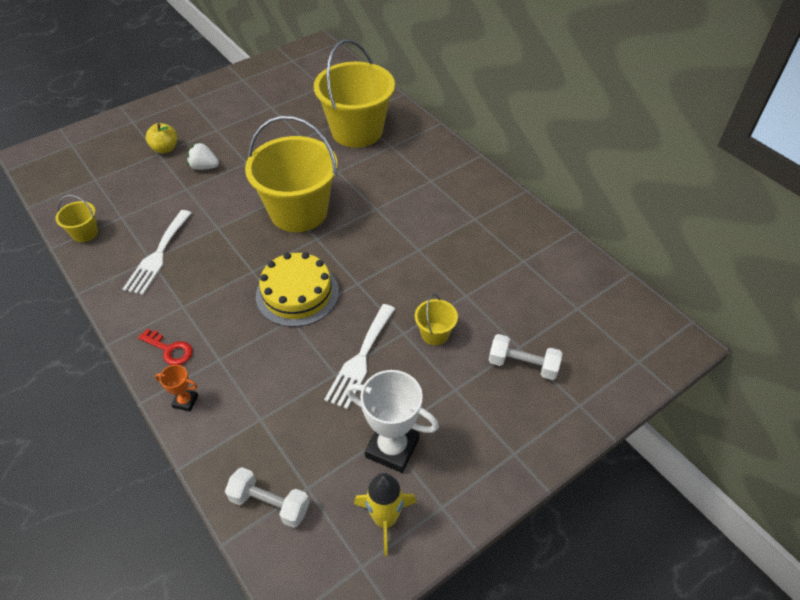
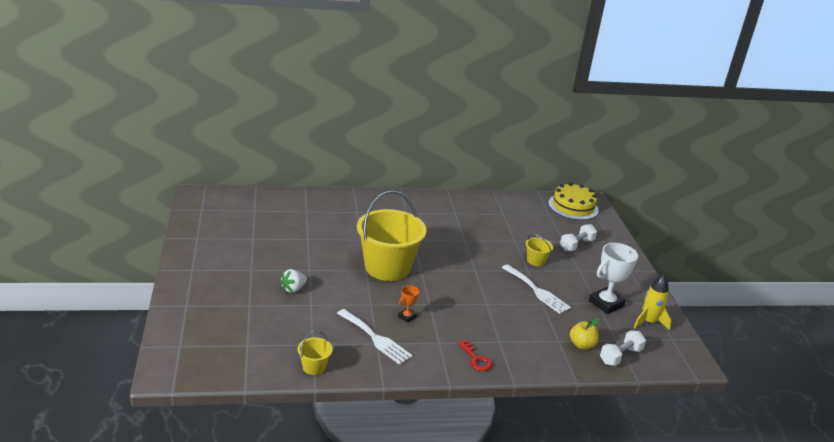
camera: 65 degrees left, 20 degrees down
red key [138,329,193,365] -> red key turned 90 degrees clockwise [457,340,492,371]
yellow apple [146,123,177,153] -> yellow apple moved to [570,318,600,349]
orange trophy [155,365,198,411] -> orange trophy moved to [398,285,420,323]
yellow cake [256,252,339,327] -> yellow cake moved to [548,183,599,220]
yellow bucket [314,39,395,148] -> none

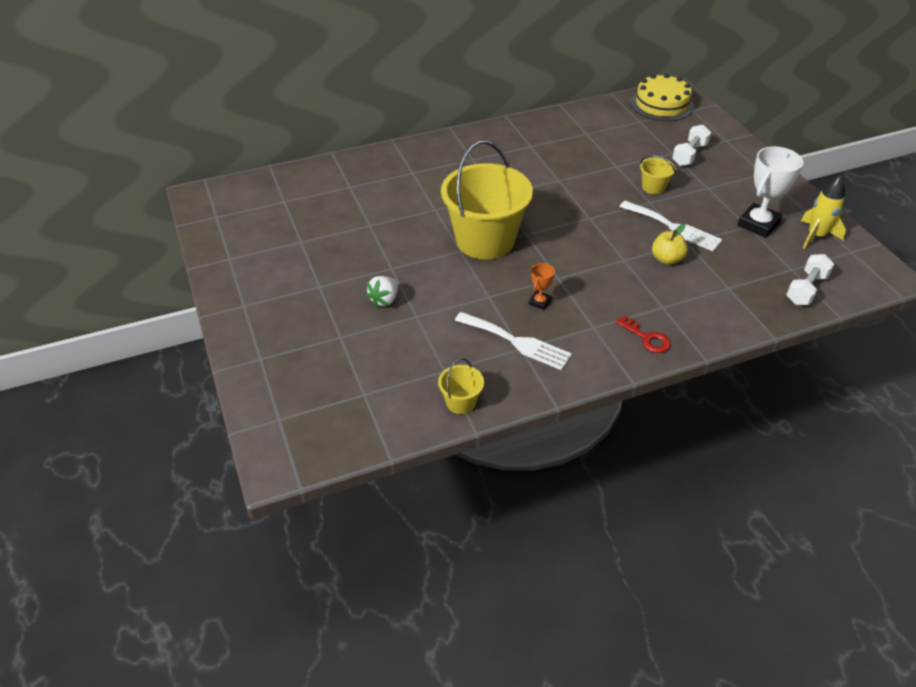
camera: 10 degrees left, 15 degrees up
yellow apple [570,318,600,349] -> yellow apple moved to [652,224,688,265]

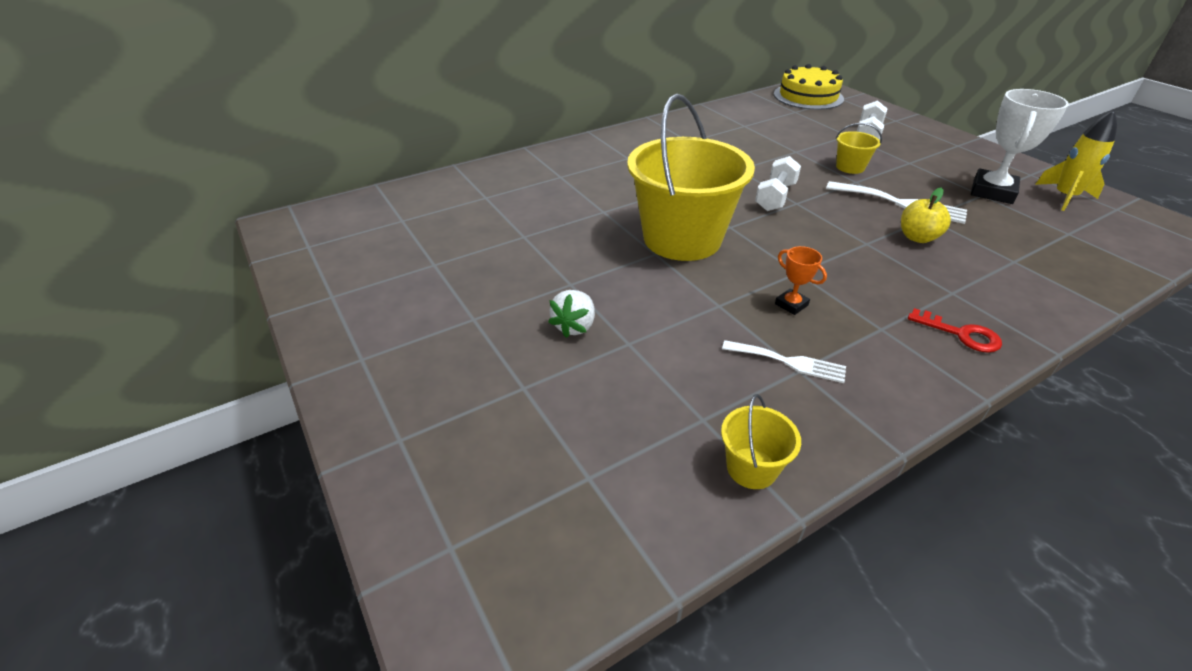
camera: 10 degrees left, 5 degrees down
white fork [455,312,572,370] -> white fork [722,340,846,383], size x0.65
orange trophy [529,263,555,310] -> orange trophy turned 60 degrees counterclockwise [775,246,827,315]
white dumbbell [786,254,834,305] -> white dumbbell moved to [755,156,801,211]

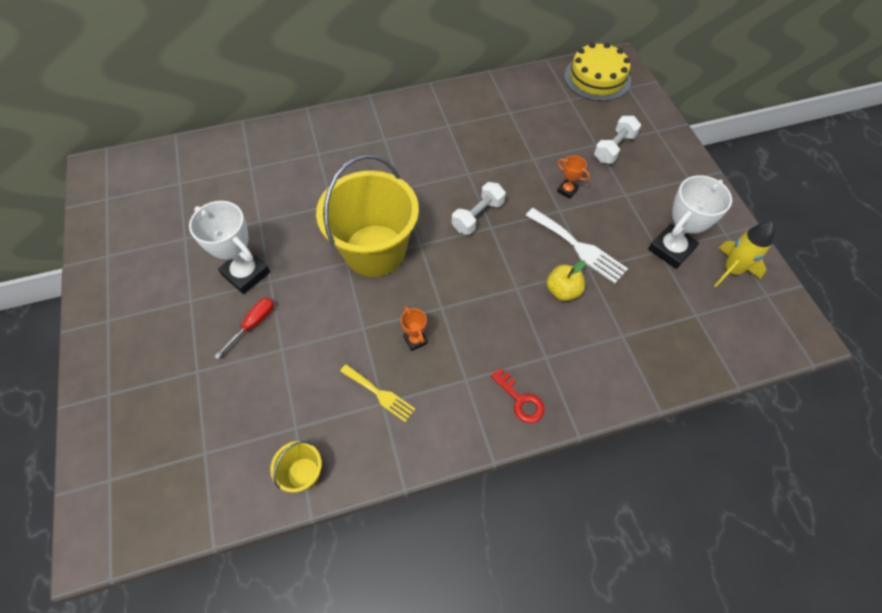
camera: 15 degrees right, 20 degrees up
white strawberry [548,290,595,338] -> red screwdriver [214,298,274,359]
white fork [722,340,846,383] -> yellow fork [340,364,415,422]
yellow bucket [836,123,882,174] -> orange trophy [557,155,590,199]
none -> white trophy [189,201,270,294]

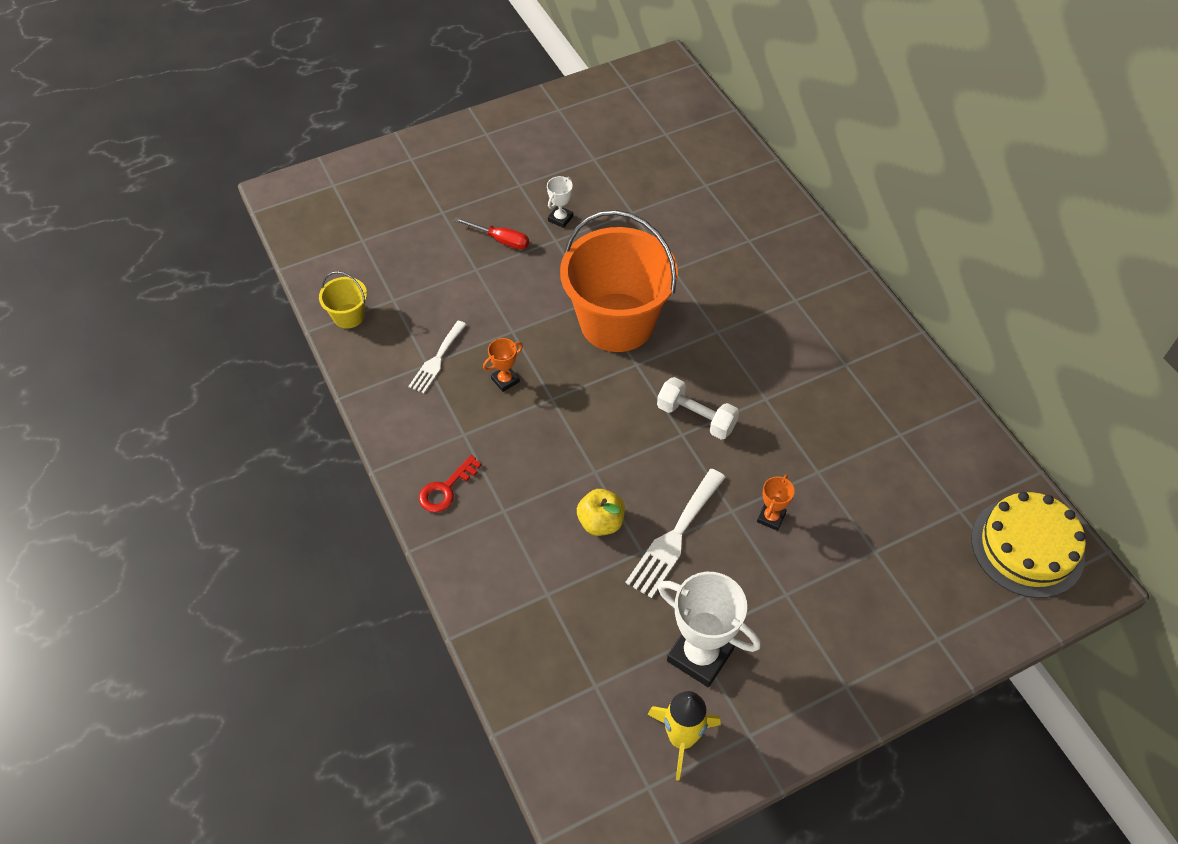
camera: 80 degrees right, 5 degrees down
white trophy [189,201,270,294] -> white trophy [547,176,573,228], size x0.49
yellow bucket [316,154,419,277] -> orange bucket [560,210,678,352]
yellow fork [340,364,415,422] -> white fork [408,321,467,393]
white dumbbell [594,116,641,164] -> none

